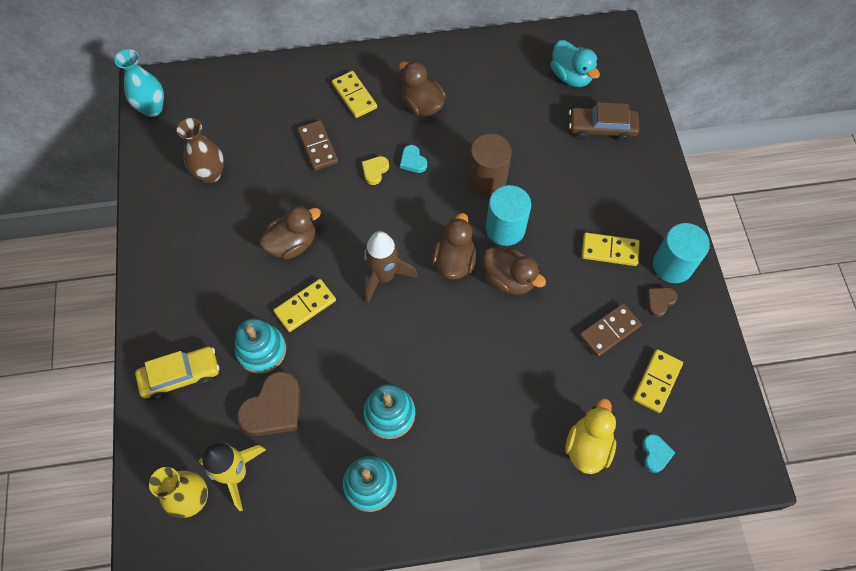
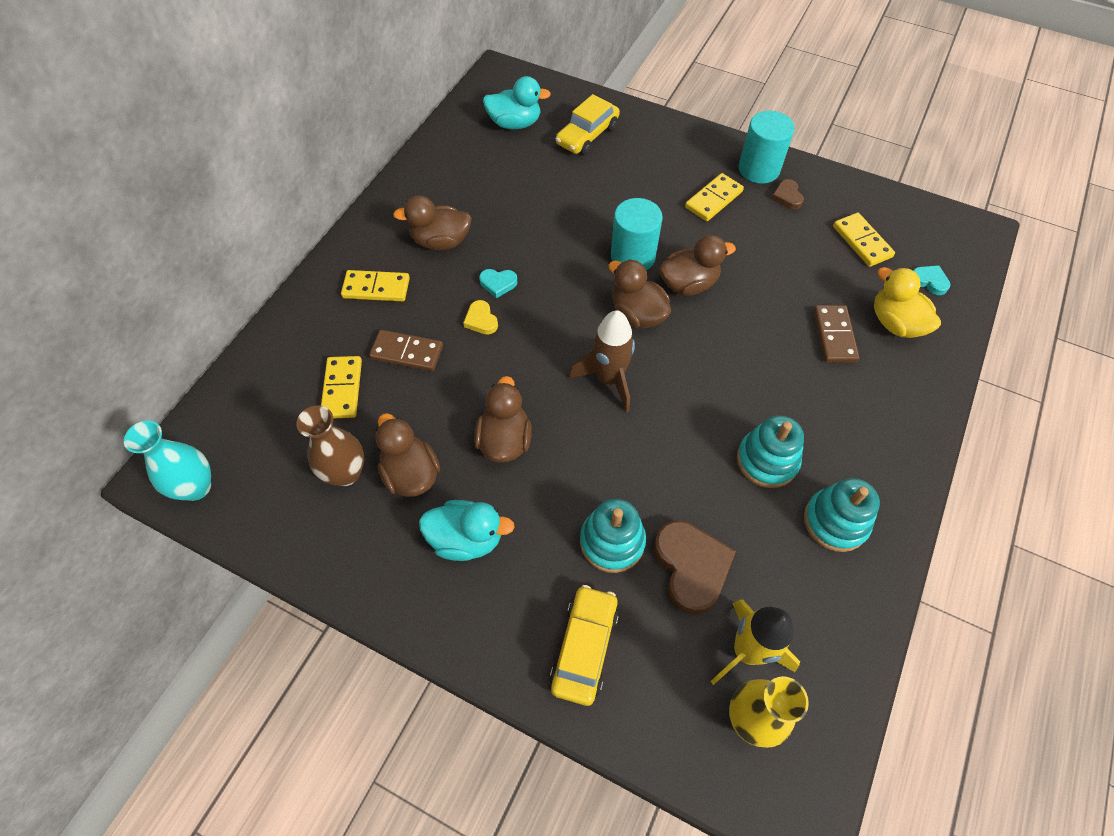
camera: 55 degrees left, 5 degrees down
yellow domino [273,279,336,332] -> yellow domino moved to [321,356,362,418]
brown cylinder [469,134,512,194] -> none
brown car [569,102,640,142] -> yellow car [556,94,620,155]
brown domino [579,304,642,357] -> brown domino moved to [813,305,859,363]
none -> brown duck [376,413,440,497]
none -> turquoise duck [419,500,515,561]

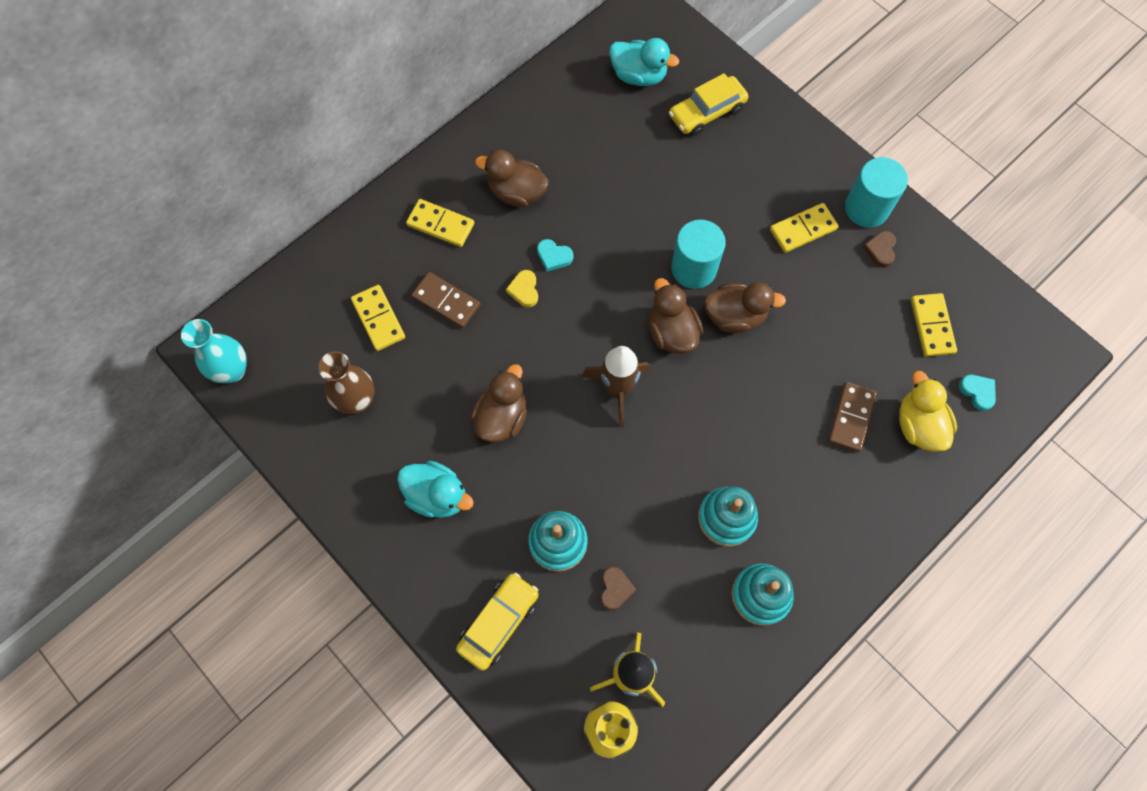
camera: 20 degrees right, 10 degrees up
yellow domino [321,356,362,418] -> yellow domino turned 45 degrees counterclockwise [351,285,405,351]
brown duck [376,413,440,497] -> none
brown heart [654,521,736,615] -> brown heart [601,566,636,610], size x0.51

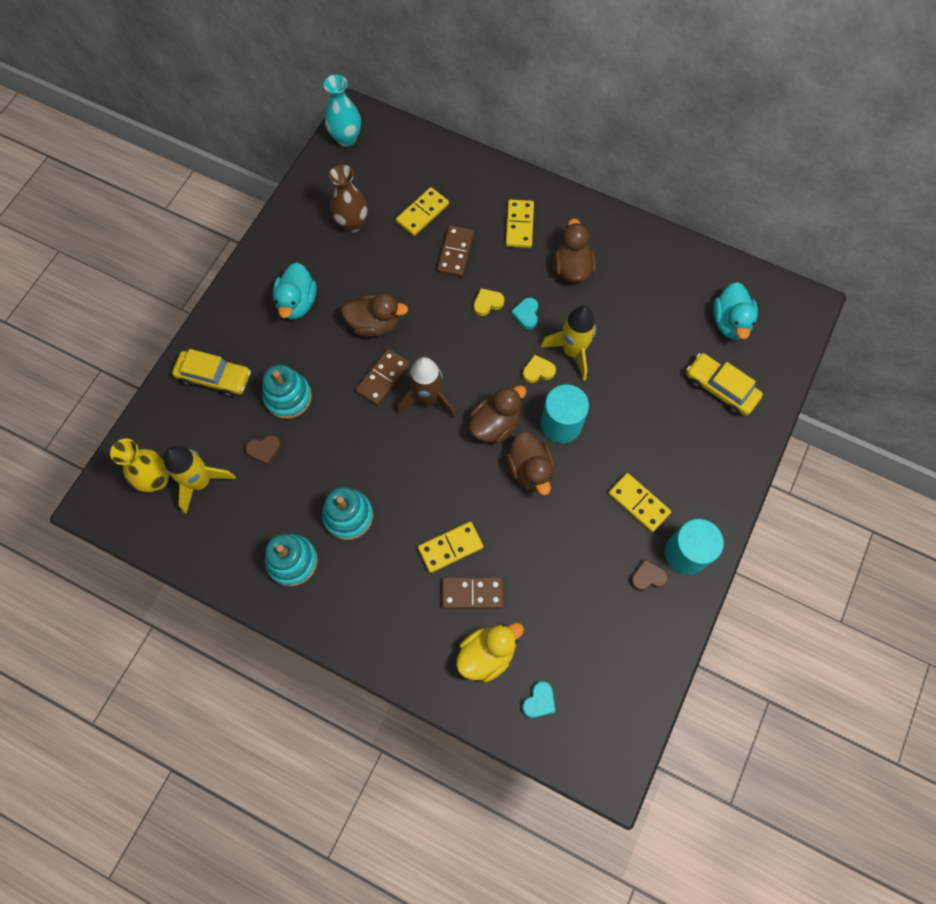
camera: 70 degrees right, 0 degrees up
yellow domino [911,293,957,357] -> yellow domino moved to [418,522,483,573]
none -> brown domino [355,349,410,406]
none -> yellow heart [523,355,556,383]
none -> yellow rocket [541,306,596,381]

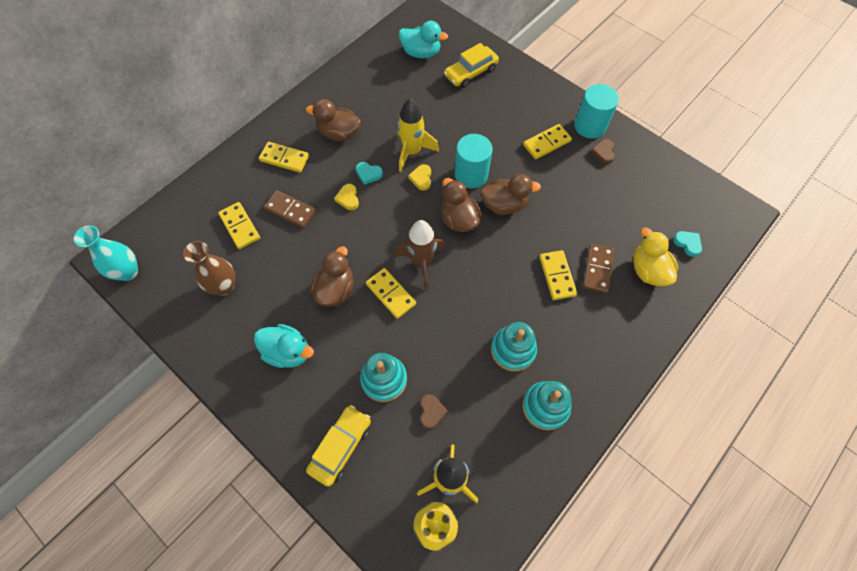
camera: 75 degrees left, 5 degrees down
brown domino [355,349,410,406] -> yellow domino [366,268,416,319]

